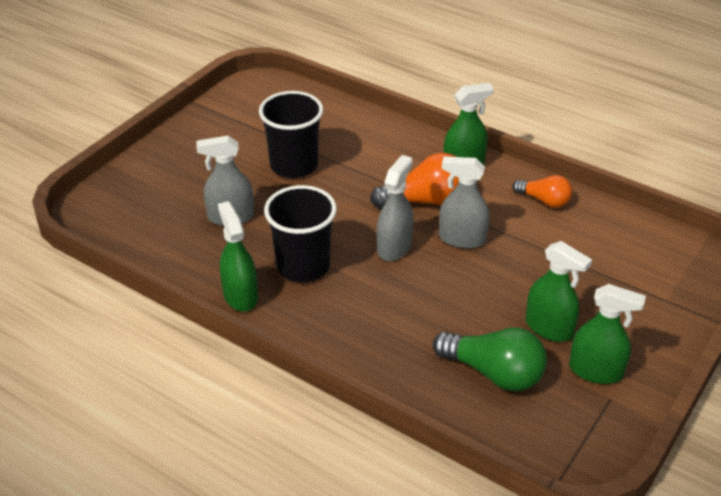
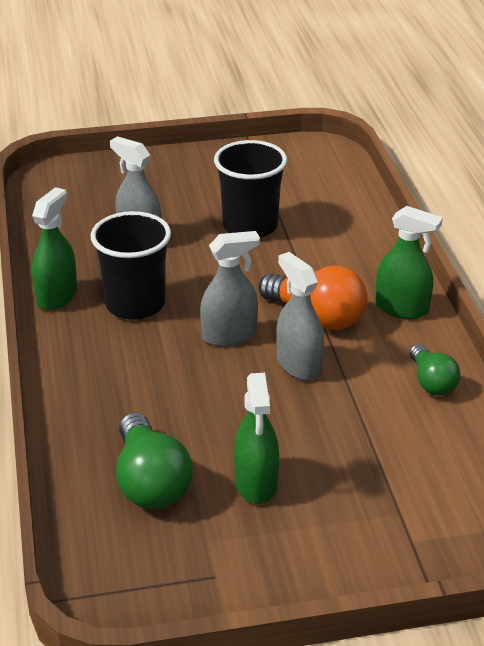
camera: 45 degrees right, 5 degrees down
orange light bulb [512,175,572,208] -> green light bulb [410,344,461,396]
green spray bottle [569,284,646,384] -> none

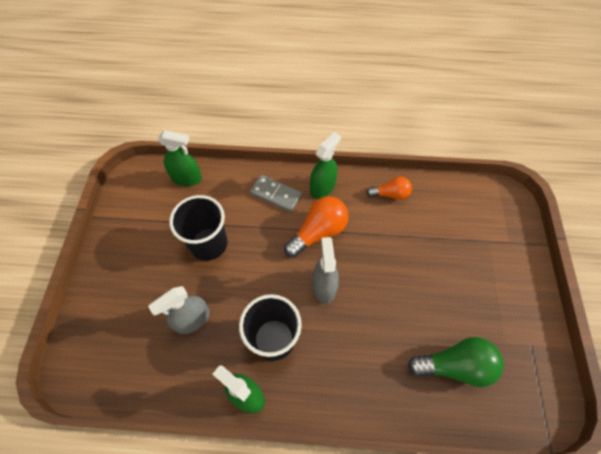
camera: 75 degrees left, 25 degrees up
green spray bottle [234,373,279,504] -> green spray bottle moved to [158,130,202,186]
grey spray bottle [276,252,324,380] -> none
green light bulb [410,344,461,396] -> orange light bulb [366,176,412,200]
none -> grey domino [250,175,302,212]

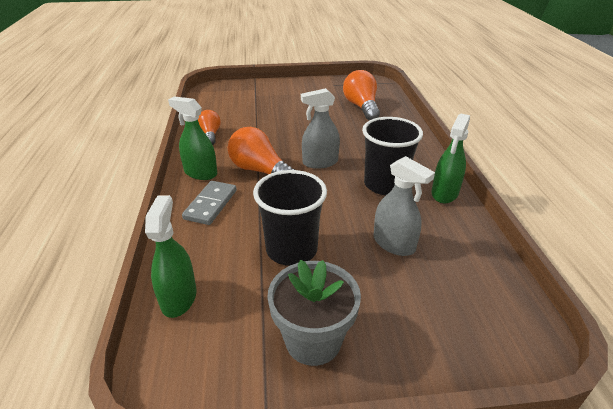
camera: 100 degrees left, 25 degrees down
green light bulb [408,337,504,387] -> orange light bulb [343,70,380,120]
none -> grey flower pot [267,260,361,366]

